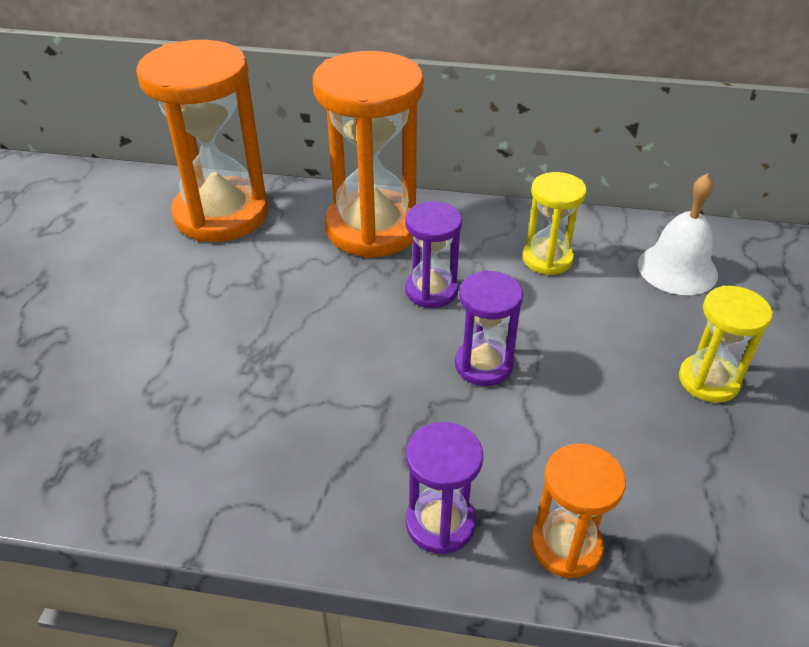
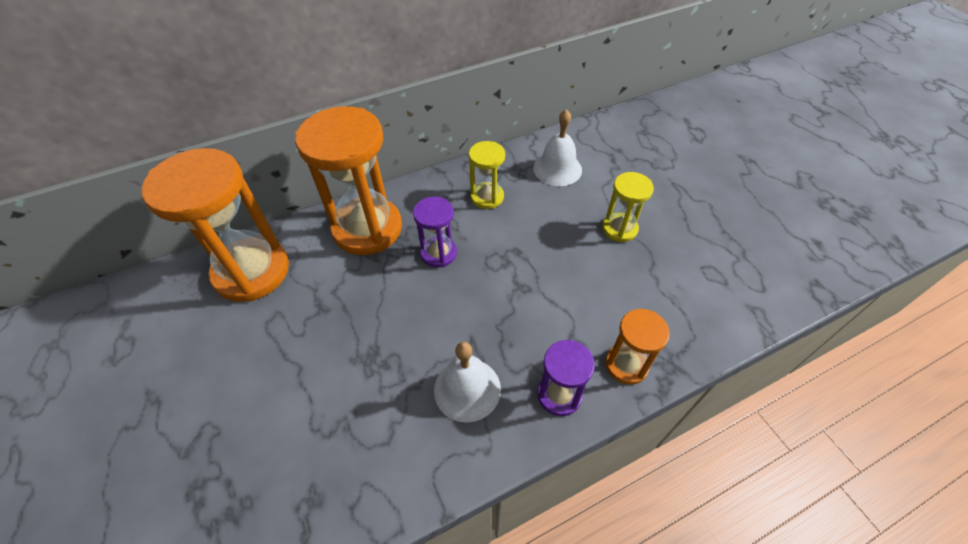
camera: 35 degrees left, 10 degrees up
purple hourglass [455,270,523,386] -> none
none -> white bell [434,342,501,423]

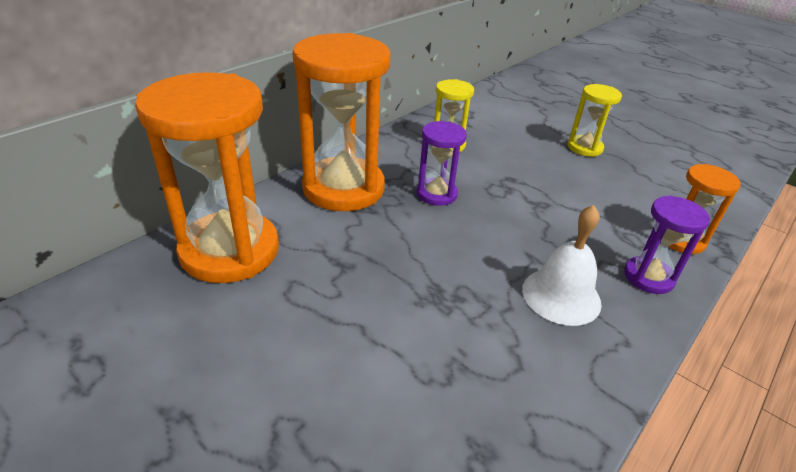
camera: 25 degrees left, 15 degrees down
white bell [533,109,582,186] -> none

